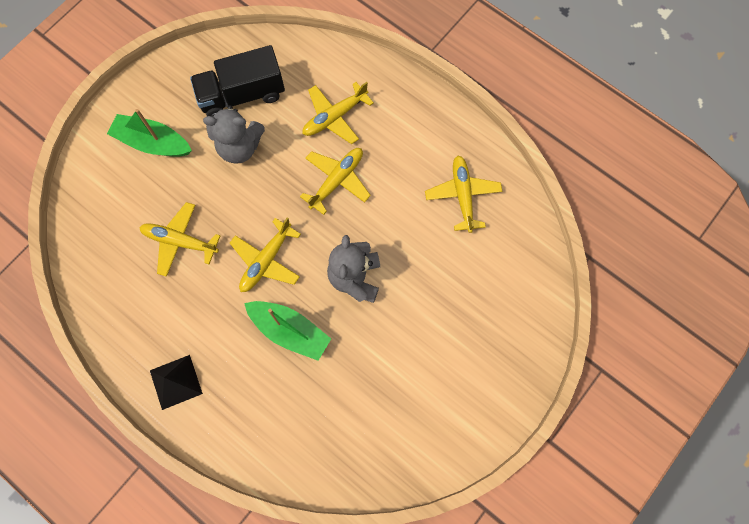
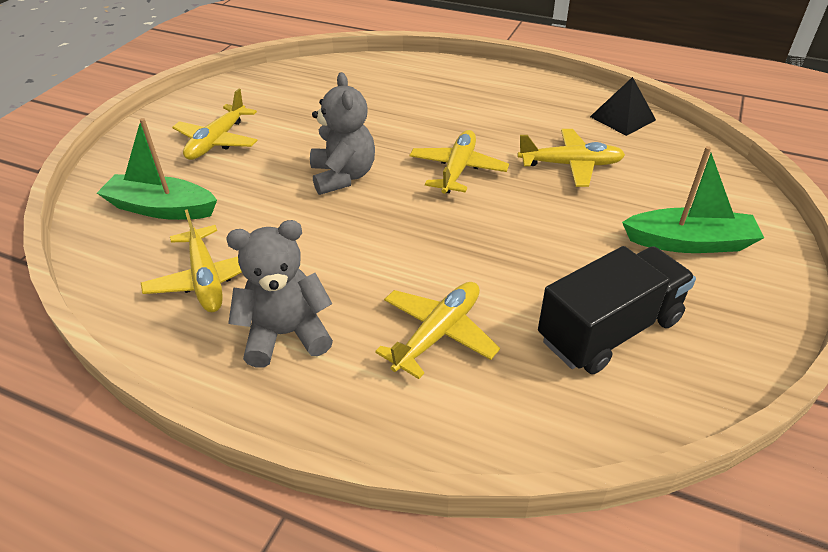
camera: 165 degrees right, 30 degrees down
black pyramid [150,355,203,410] -> black pyramid moved to [590,77,656,136]
grey teddy bear [203,105,265,164] -> grey teddy bear moved to [226,220,333,368]
green boat [244,301,331,361] -> green boat moved to [97,118,217,220]
yellow plane [300,148,371,215] -> yellow plane moved to [172,89,258,160]

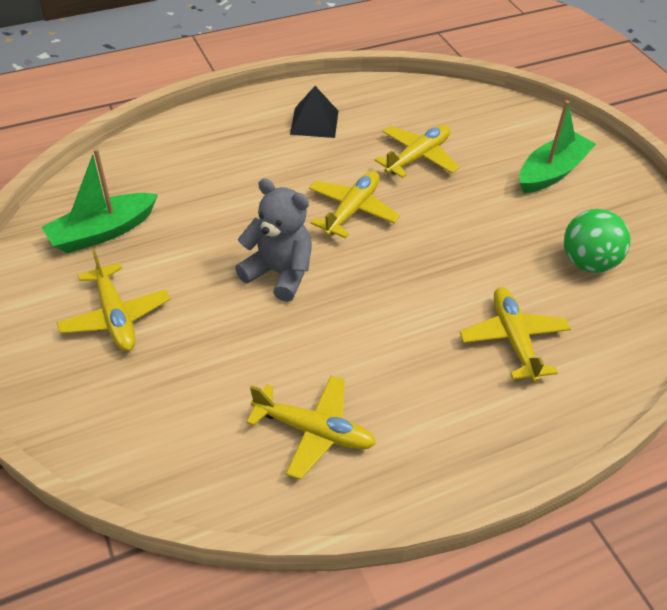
camera: 50 degrees left, 5 degrees up
green boat [97,118,217,220] -> green boat moved to [42,148,158,253]
grey teddy bear [226,220,333,368] -> none
yellow plane [409,130,509,194] -> yellow plane turned 60 degrees clockwise [309,171,400,239]
black truck [538,246,696,374] -> green ball [564,209,631,273]
black pyramid [590,77,656,136] -> black pyramid moved to [290,86,339,138]

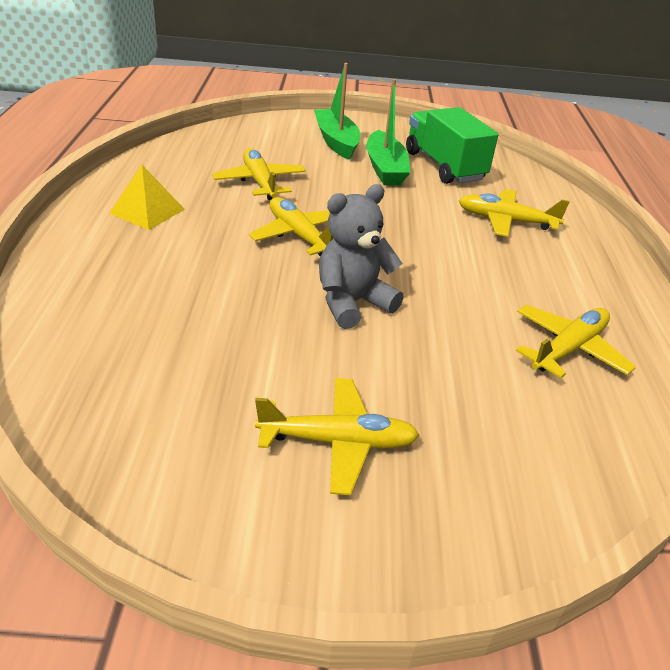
camera: 65 degrees left, 10 degrees down
green boat [42,148,158,253] -> green boat moved to [366,79,410,185]
black pyramid [290,86,339,138] -> yellow pyramid [109,165,185,230]
green ball [564,209,631,273] -> green truck [406,107,498,184]

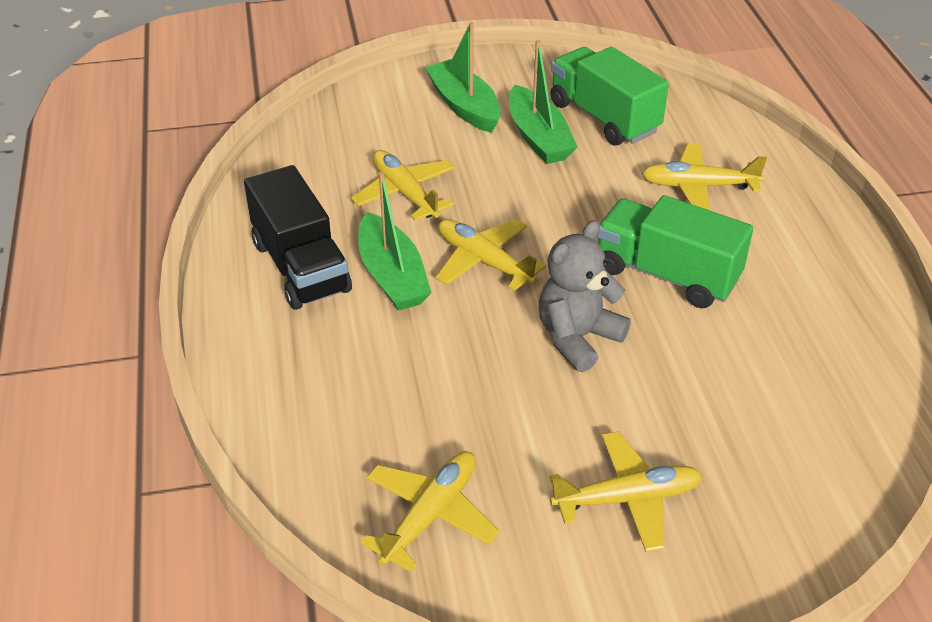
camera: 10 degrees left, 5 degrees up
yellow pyramid [109,165,185,230] -> black truck [244,165,352,310]
yellow plane [516,305,636,378] -> yellow plane moved to [360,451,500,572]
none -> green boat [358,172,432,311]
none -> green truck [597,195,753,308]

